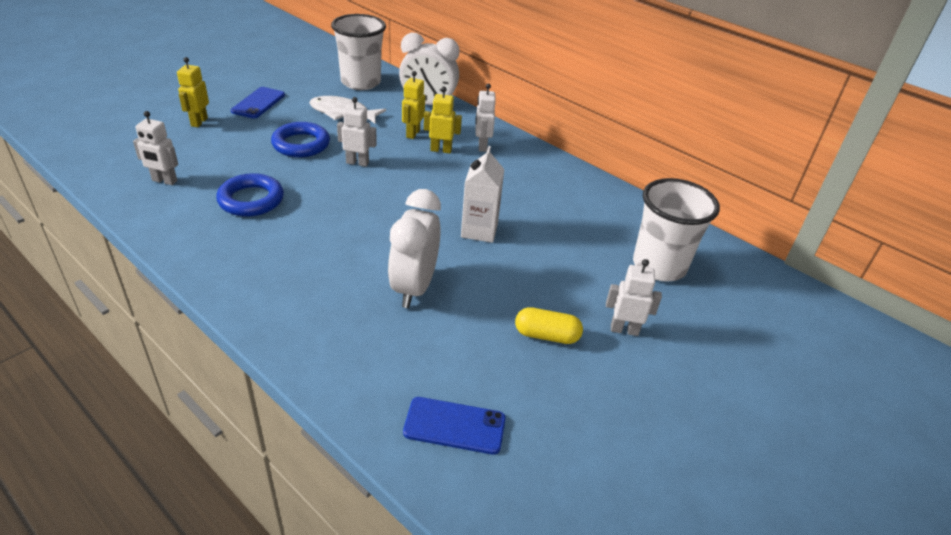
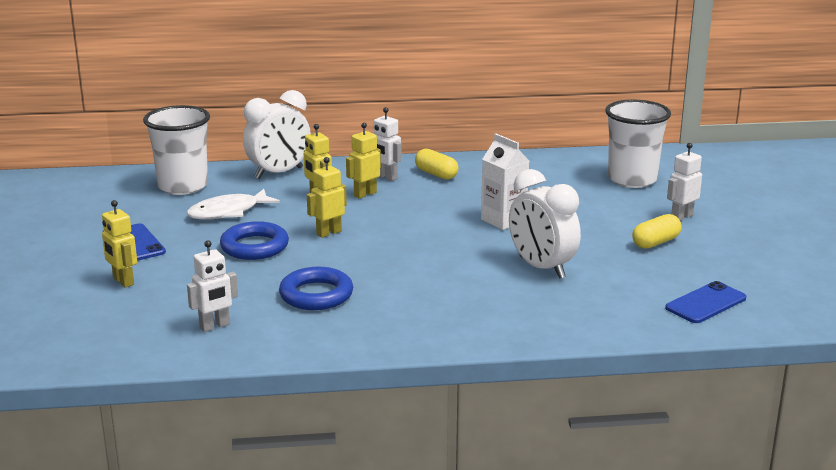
camera: 45 degrees left, 15 degrees down
white robot [337,97,377,167] -> yellow robot [307,157,347,238]
none -> yellow capsule [415,149,459,180]

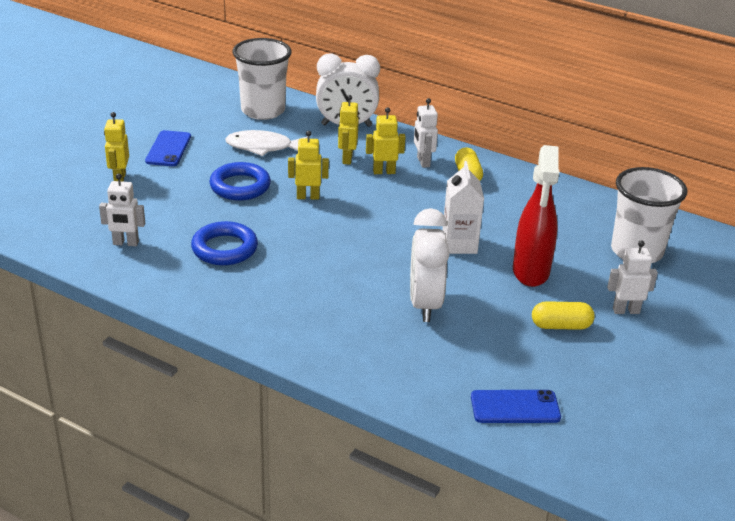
camera: 35 degrees right, 10 degrees up
none -> red spray bottle [513,145,559,287]

